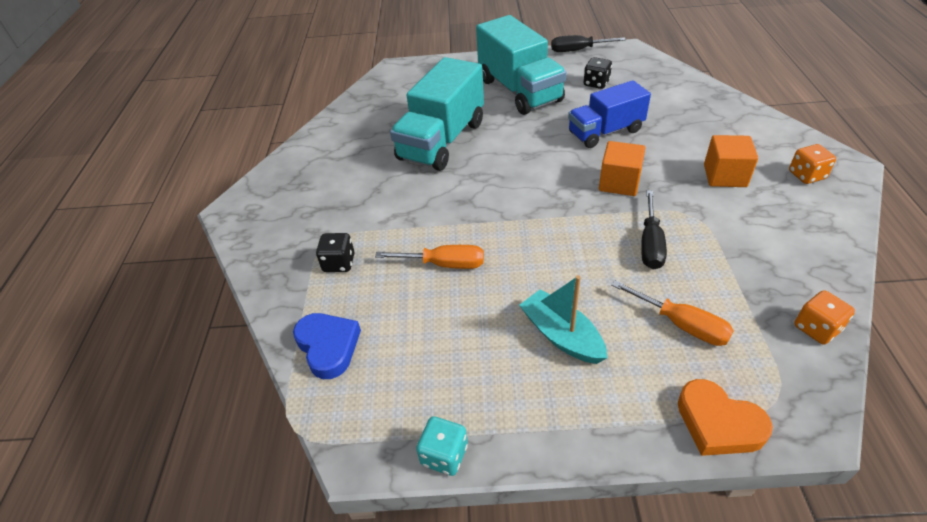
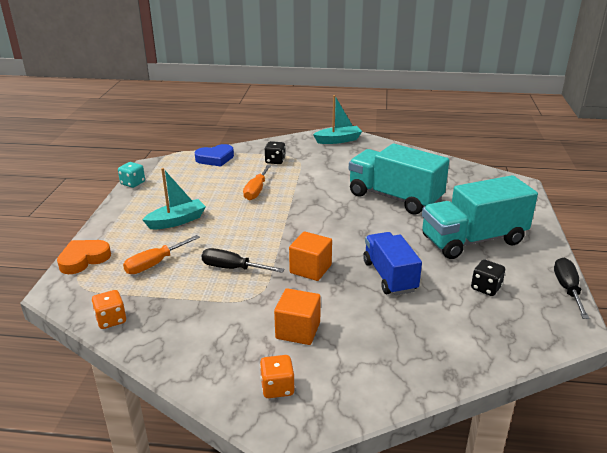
camera: 95 degrees right, 15 degrees down
none -> turquoise boat [313,95,362,144]

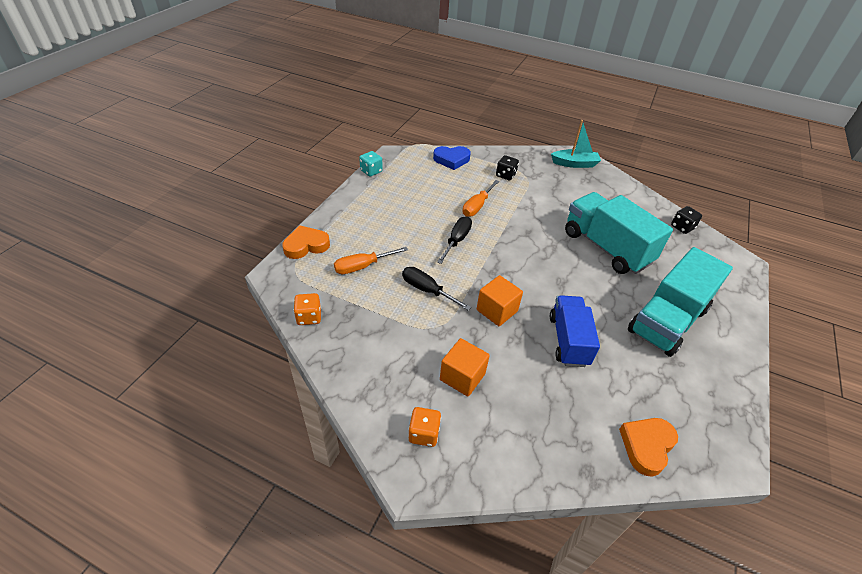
camera: 15 degrees right, 15 degrees up
turquoise boat [142,168,206,229] -> none
turquoise truck [422,175,538,259] -> turquoise truck turned 45 degrees counterclockwise [628,247,733,357]
black dice [471,260,505,296] -> black dice moved to [671,206,702,234]
black screwdriver [554,258,589,319] -> black screwdriver moved to [437,216,472,264]
none -> orange heart [619,418,678,477]

